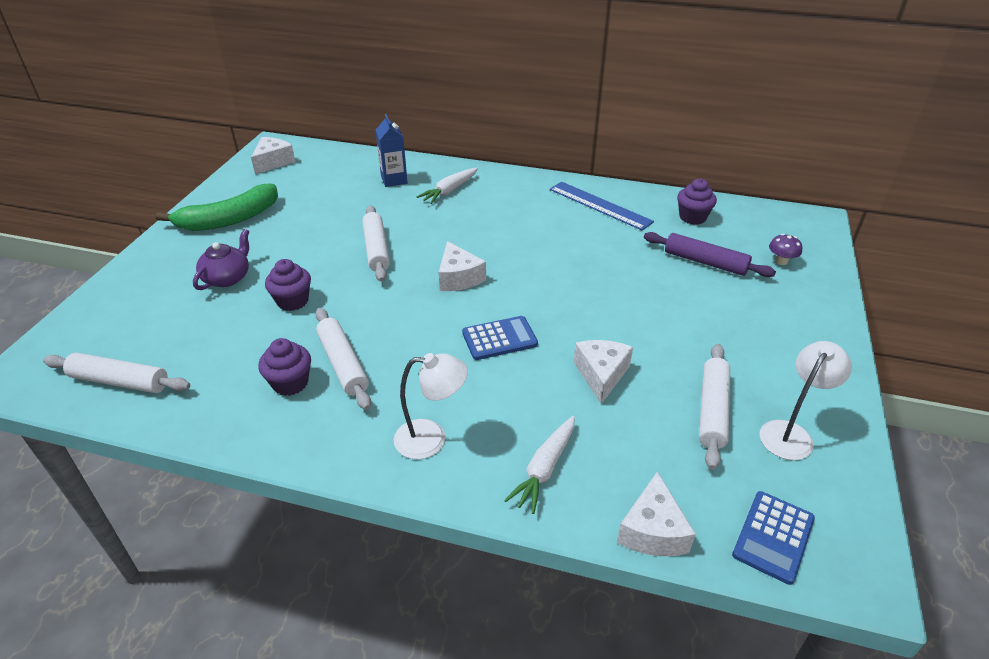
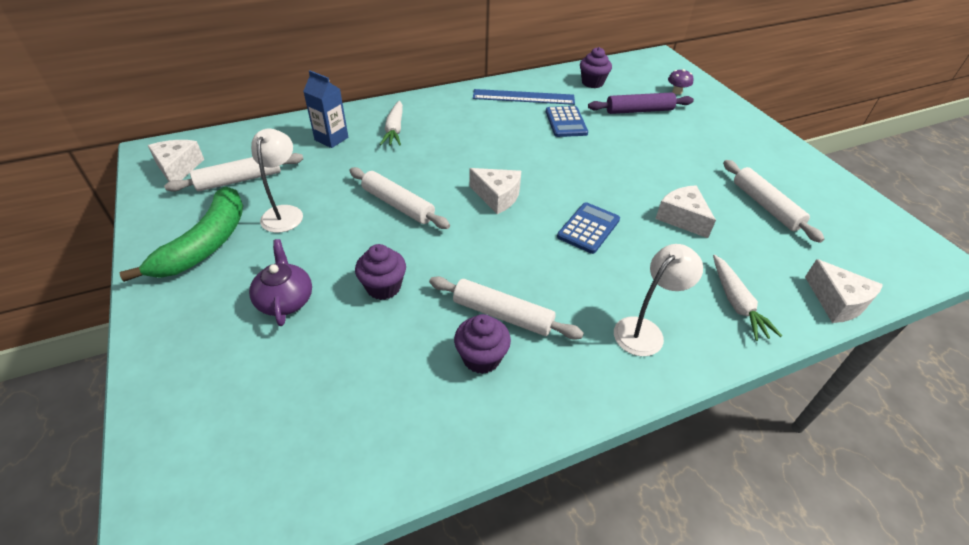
camera: 40 degrees left, 5 degrees up
white rolling pin [43,353,190,393] -> white rolling pin moved to [164,153,303,192]
blue calculator [732,491,815,585] -> blue calculator moved to [546,106,588,137]
white lamp [760,341,852,460] -> white lamp moved to [251,128,303,233]

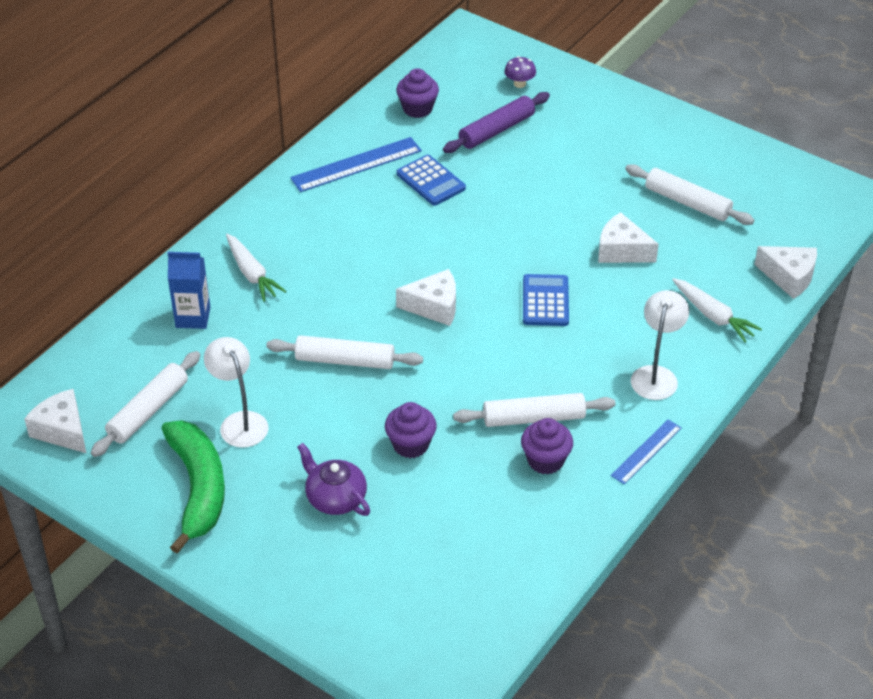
camera: 30 degrees left, 0 degrees up
none -> blue ruler [611,420,682,485]

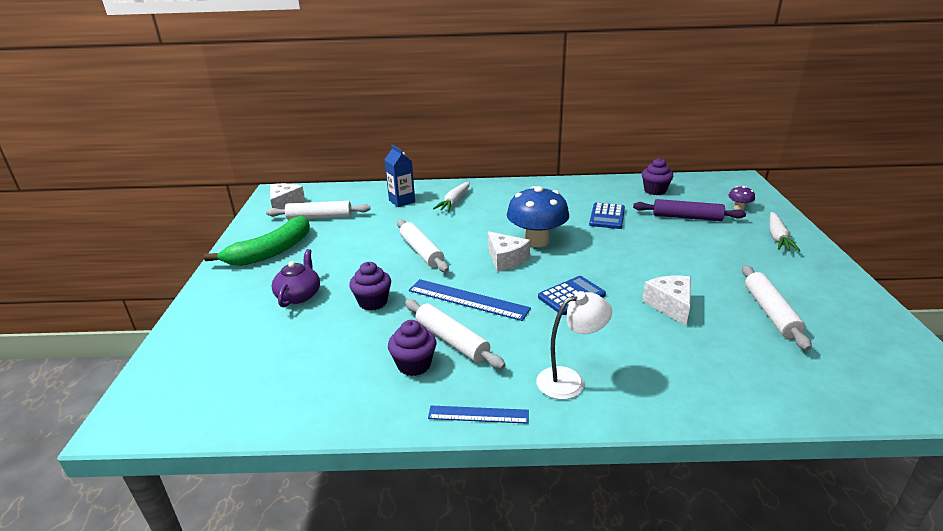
camera: 55 degrees right, 15 degrees down
white lamp [204,337,268,448] -> none
blue ruler [290,137,422,192] -> blue ruler moved to [409,279,531,321]
white carrot [672,278,762,343] -> white carrot moved to [769,212,800,251]
white cheese [754,246,817,299] -> none
none -> blue mushroom [507,186,569,247]

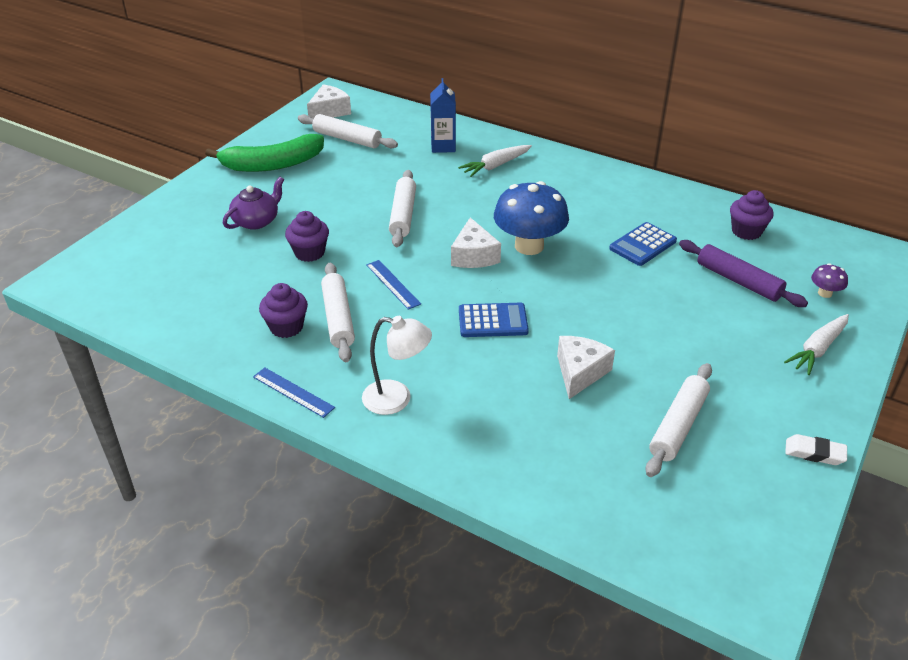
camera: 30 degrees right, 10 degrees up
blue ruler [409,279,531,321] -> blue ruler [367,260,421,310], size x0.61
none -> white eraser [785,434,847,465]

